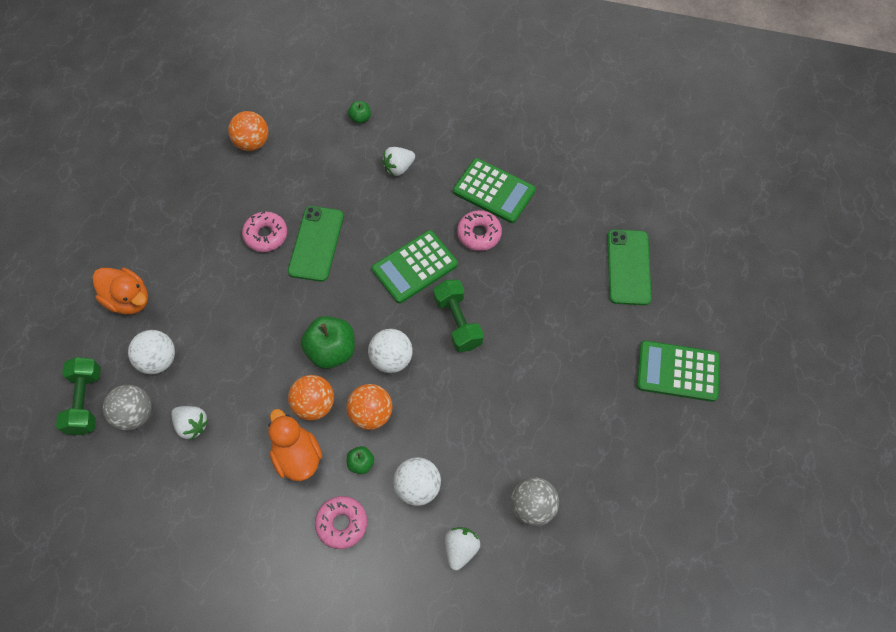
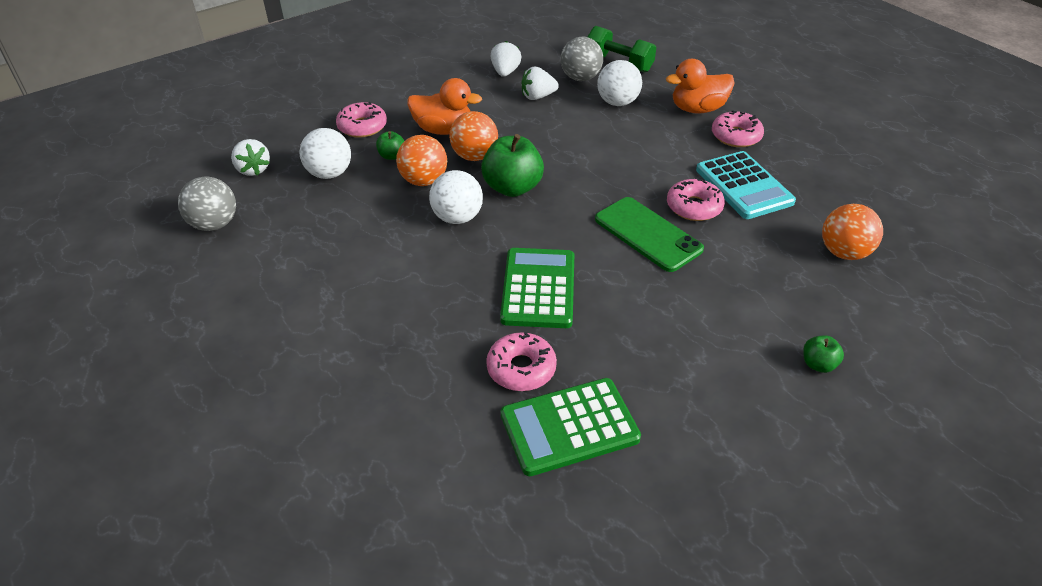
camera: 130 degrees right, 20 degrees down
white strawberry [382,147,415,176] -> white strawberry moved to [490,41,522,77]
green dumbbell [433,279,484,352] -> none
green phone [607,229,652,305] -> none
green calculator [637,341,720,402] -> none
none -> turquoise calculator [696,151,796,219]
none -> pink donut [712,110,764,147]

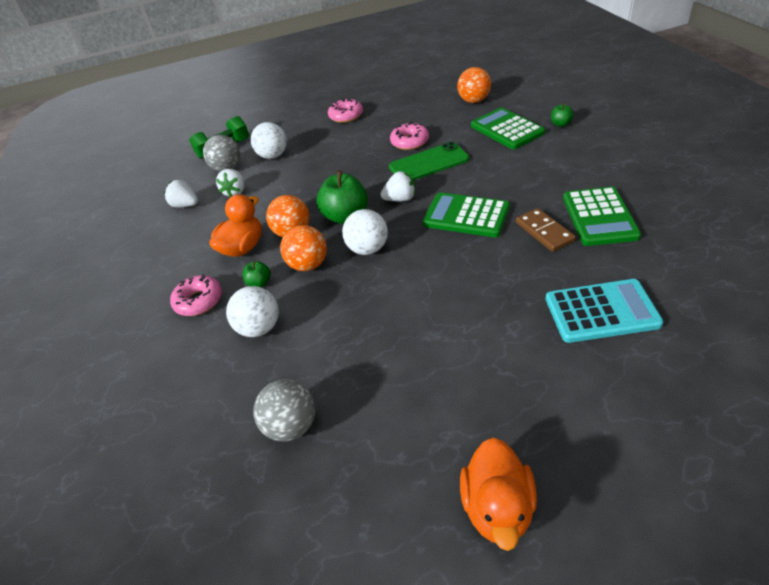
camera: 65 degrees left, 0 degrees up
white strawberry [231,139,270,176] -> white strawberry moved to [380,171,415,201]
pink donut [486,332,557,391] -> brown domino [516,208,576,252]
orange duck [666,59,735,114] -> orange duck moved to [460,438,537,551]
turquoise calculator [696,151,796,219] -> turquoise calculator moved to [546,279,664,343]
none -> green calculator [471,108,545,149]

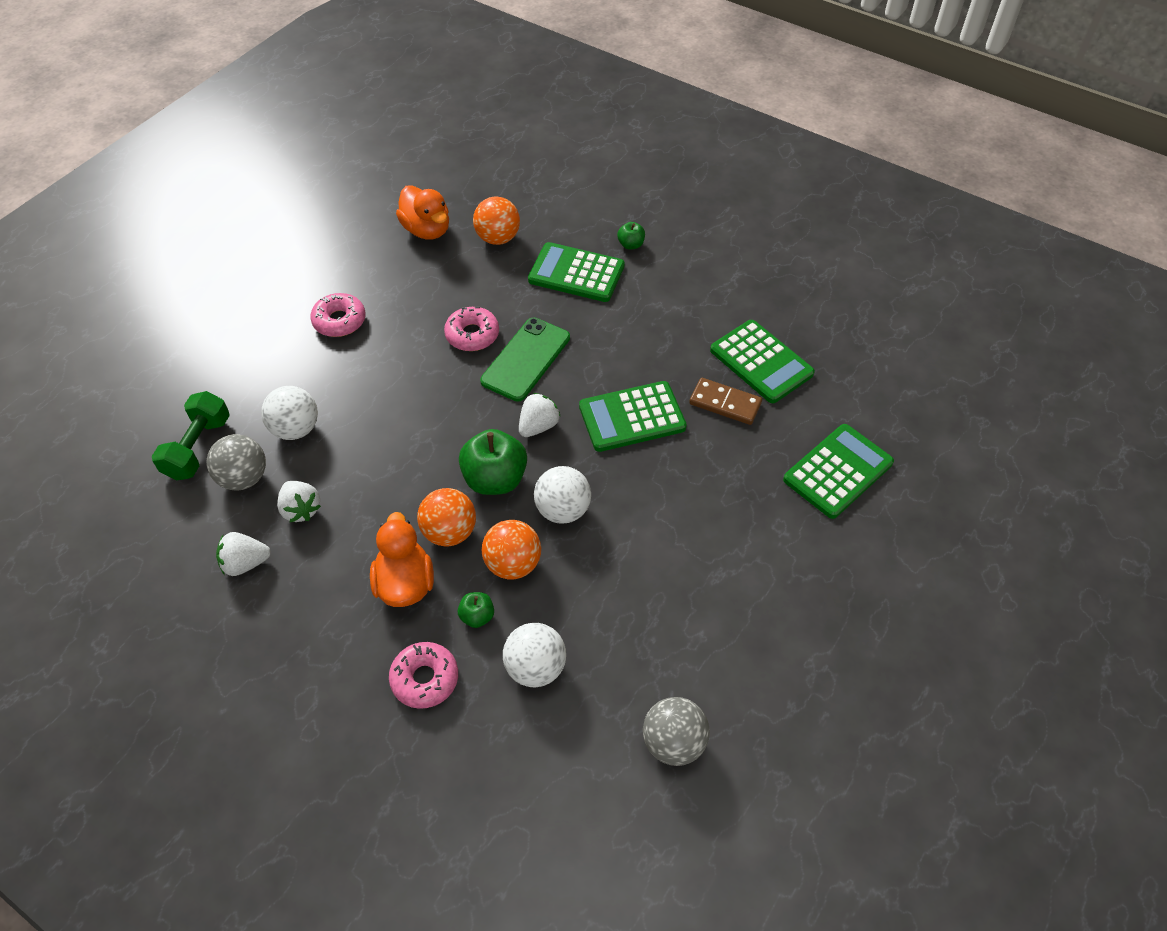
camera: 45 degrees left, 10 degrees up
orange duck [460,438,537,551] -> orange duck moved to [396,185,449,240]
turquoise calculator [546,279,664,343] -> green calculator [783,424,894,519]

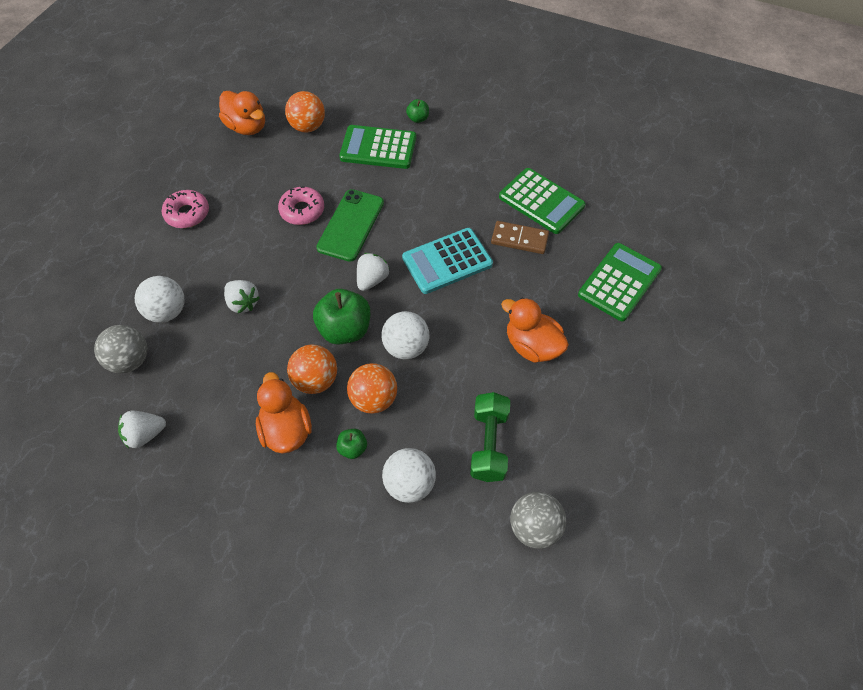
camera: 10 degrees left, 5 degrees up
green dumbbell [152,391,230,480] -> green dumbbell moved to [470,392,510,482]
white strawberry [277,481,321,522] -> white strawberry moved to [224,280,260,313]
pink donut [389,642,458,709] -> none
green calculator [579,381,687,452] -> turquoise calculator [402,228,493,294]
none -> orange duck [501,298,569,363]

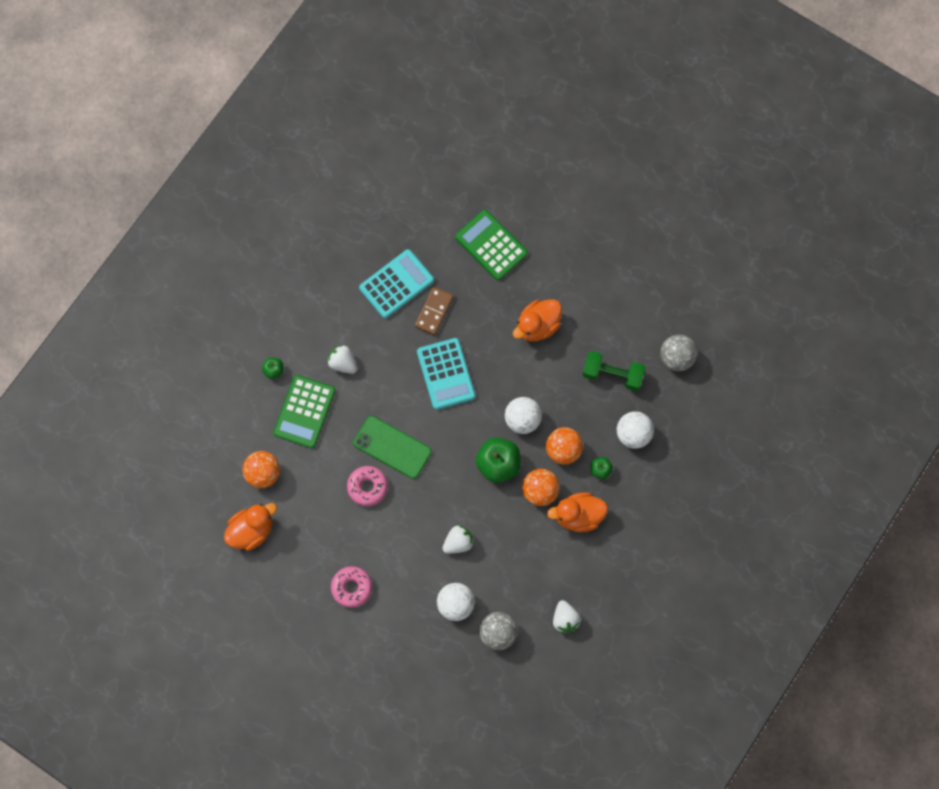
camera: 80 degrees left, 15 degrees up
white strawberry [357,253,389,291] -> white strawberry moved to [327,345,357,374]
green calculator [499,168,586,234] -> turquoise calculator [359,249,434,319]

